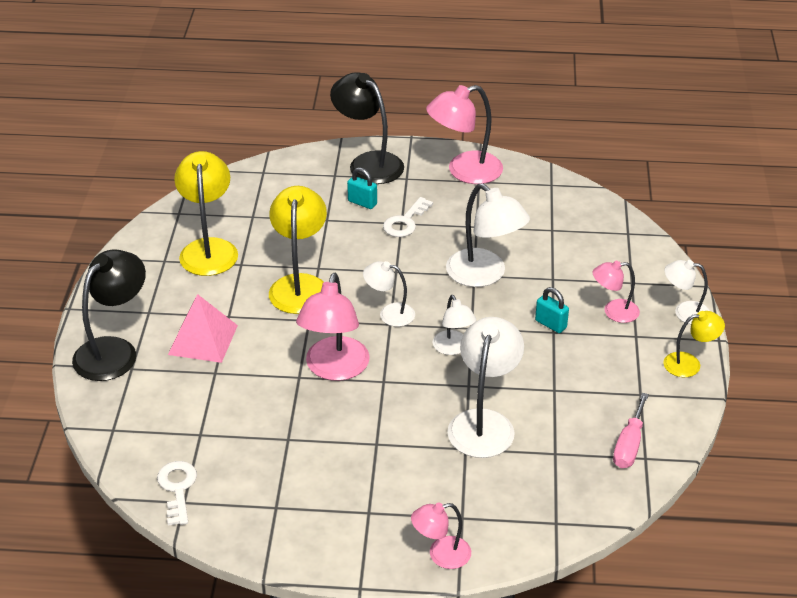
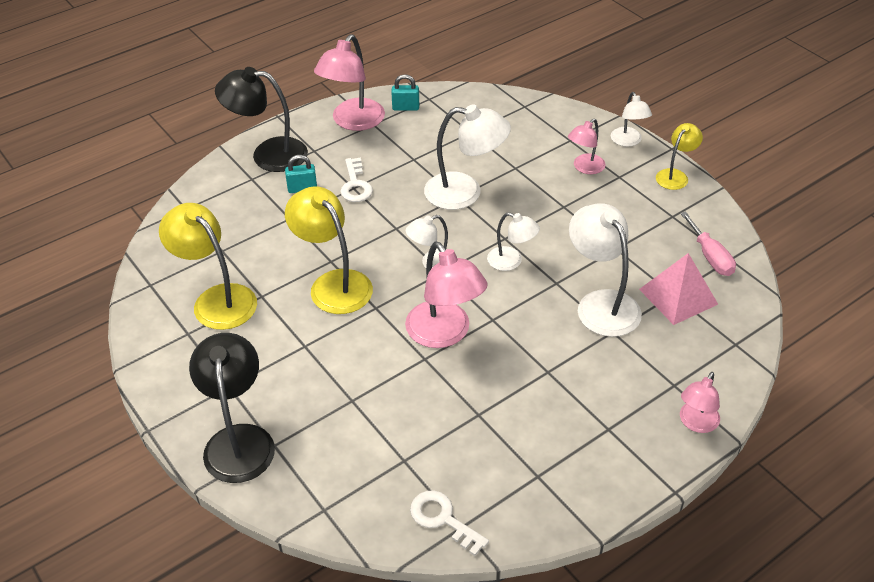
camera: 40 degrees left, 5 degrees up
pink pyramid [168,294,238,363] -> pink pyramid moved to [639,253,718,325]
turquoise padlock [535,287,569,333] -> turquoise padlock moved to [391,74,419,111]
white lamp [665,260,710,324] -> white lamp turned 75 degrees counterclockwise [611,92,652,147]

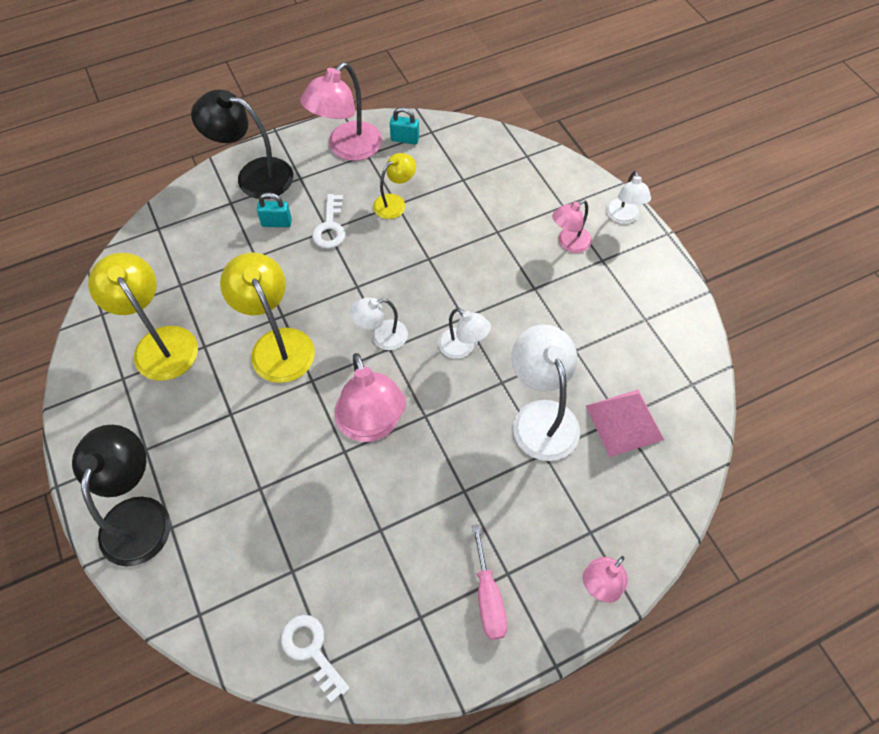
camera: 10 degrees right, 15 degrees up
white lamp [424,104,511,210] -> none
yellow lamp [656,123,703,190] -> yellow lamp moved to [373,153,416,219]
pink screwdriver [680,211,736,276] -> pink screwdriver moved to [472,525,507,640]

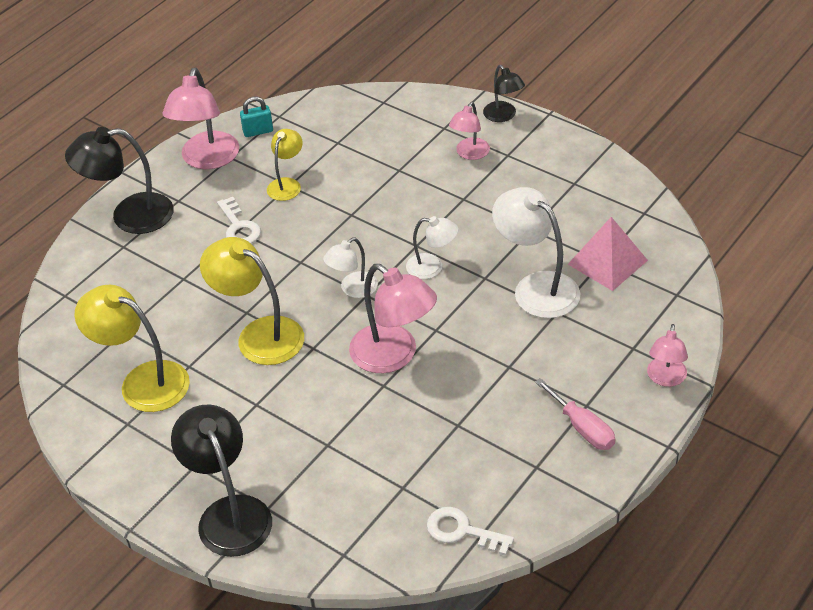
camera: 25 degrees left, 15 degrees down
turquoise padlock [257,193,292,227] -> none
white lamp [606,170,651,224] -> black lamp [483,65,525,122]

